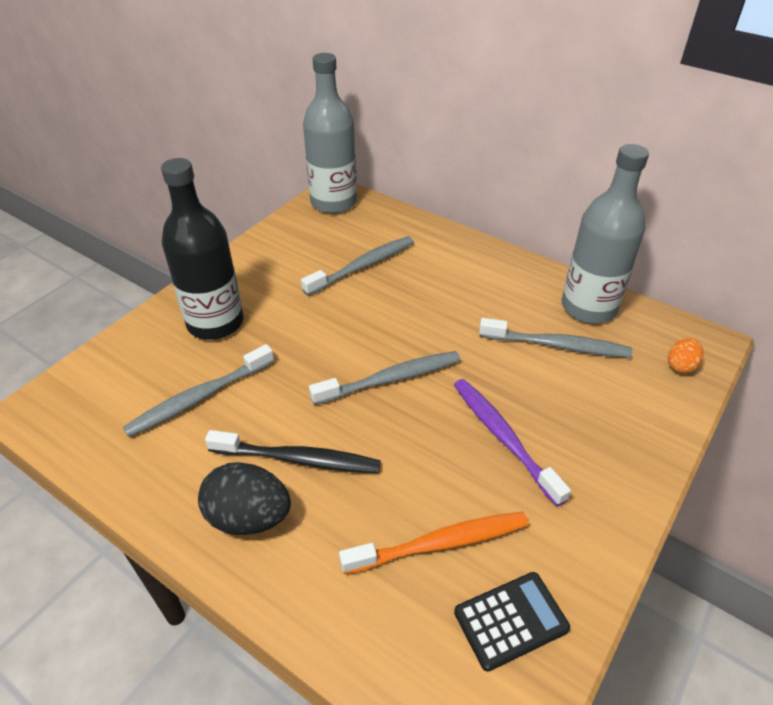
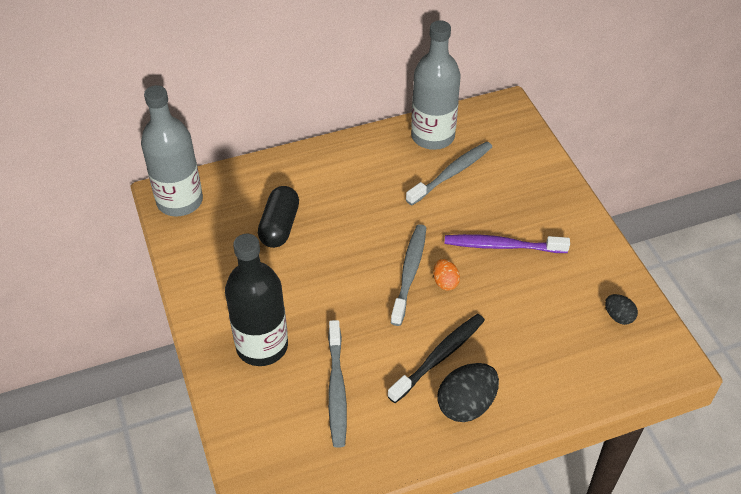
camera: 55 degrees left, 5 degrees up
grey toothbrush [301,236,414,296] -> black capsule [258,186,299,248]
orange toothbrush [339,512,529,574] -> none
black calculator [454,572,570,671] -> black egg [605,294,638,325]
orange egg [668,338,703,374] -> orange egg moved to [433,259,460,291]

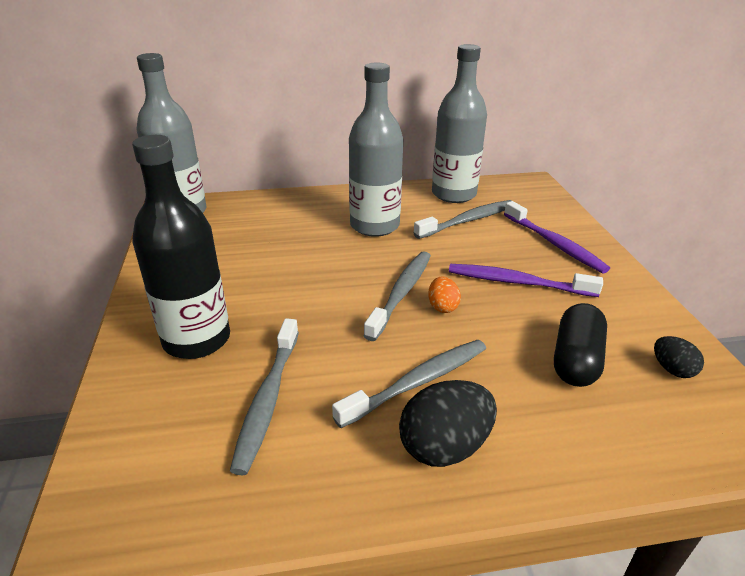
camera: 10 degrees right, 15 degrees down
black capsule [258,186,299,248] -> black capsule moved to [554,303,607,387]
black toothbrush [388,314,485,403] -> grey toothbrush [332,340,486,428]
none -> grey bottle [349,63,403,237]
none -> purple toothbrush [504,201,610,273]

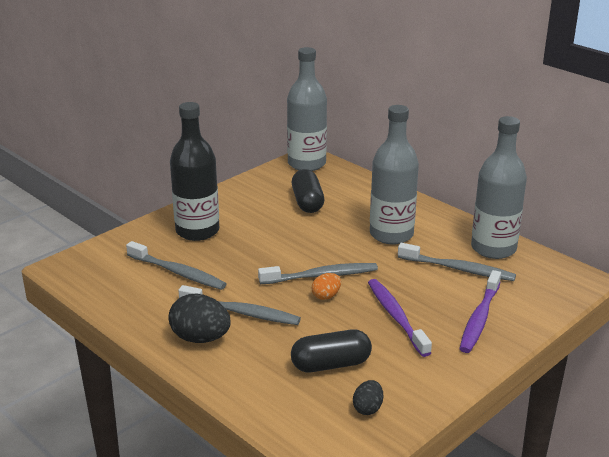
camera: 55 degrees right, 5 degrees down
grey toothbrush [230,318,299,475] -> grey toothbrush turned 120 degrees counterclockwise [126,241,227,290]
none -> black capsule [292,169,324,213]

